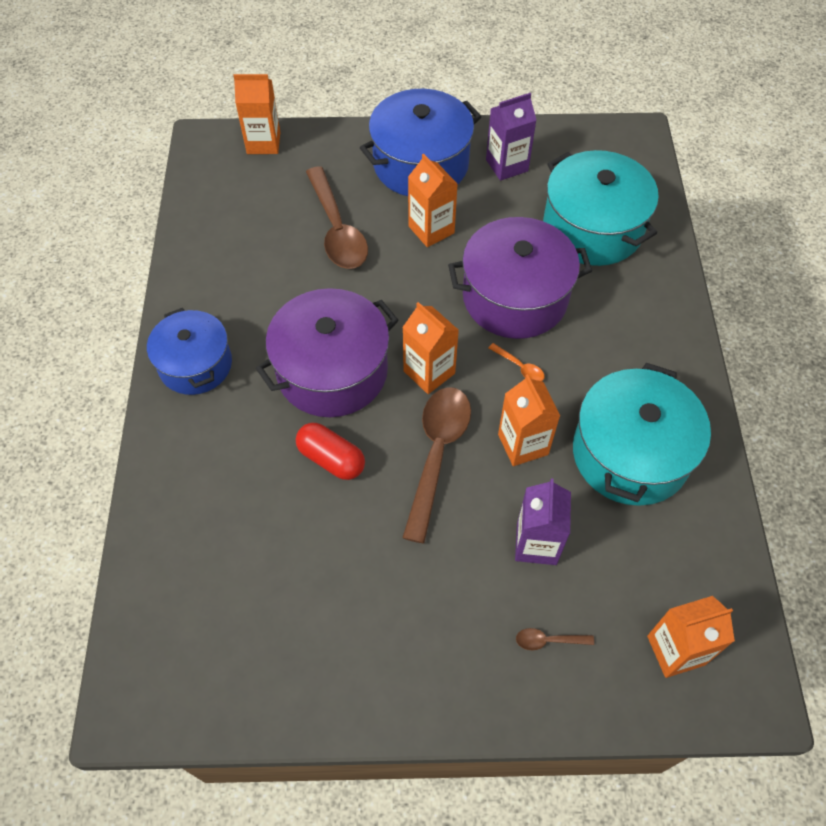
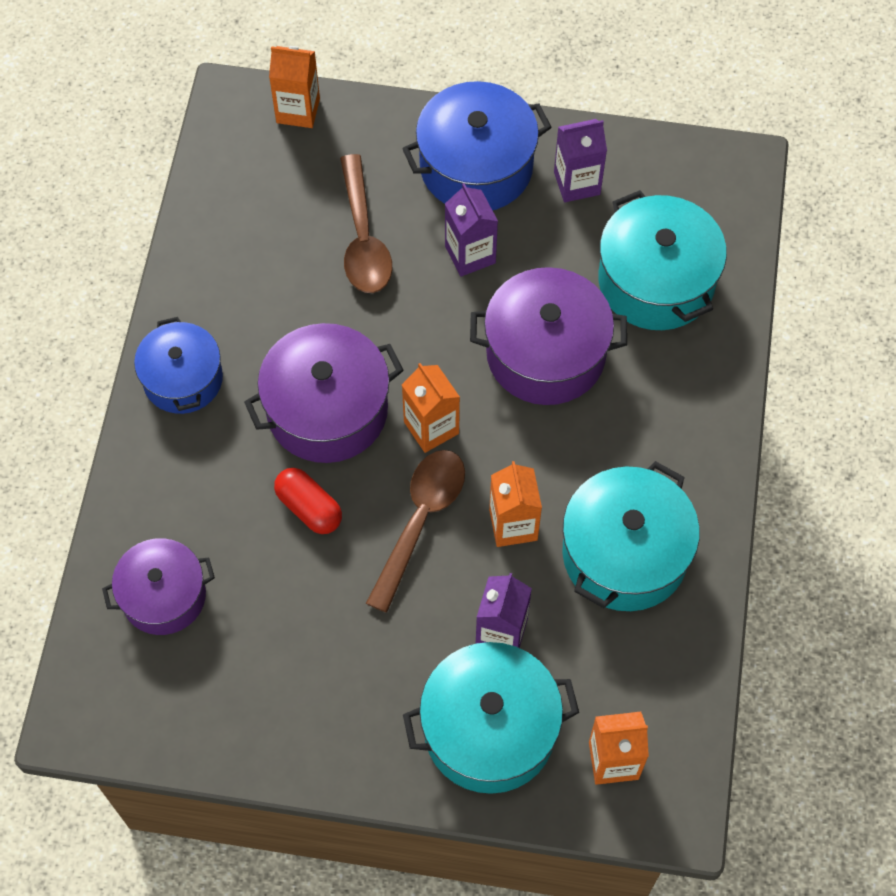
camera: 10 degrees right, 5 degrees up
orange carton [408,154,458,247] -> purple carton [445,183,498,277]
orange spoon [489,343,545,381] -> none
brown spoon [516,628,594,650] -> turquoise pot [403,642,579,794]
none -> purple pot [102,538,215,635]

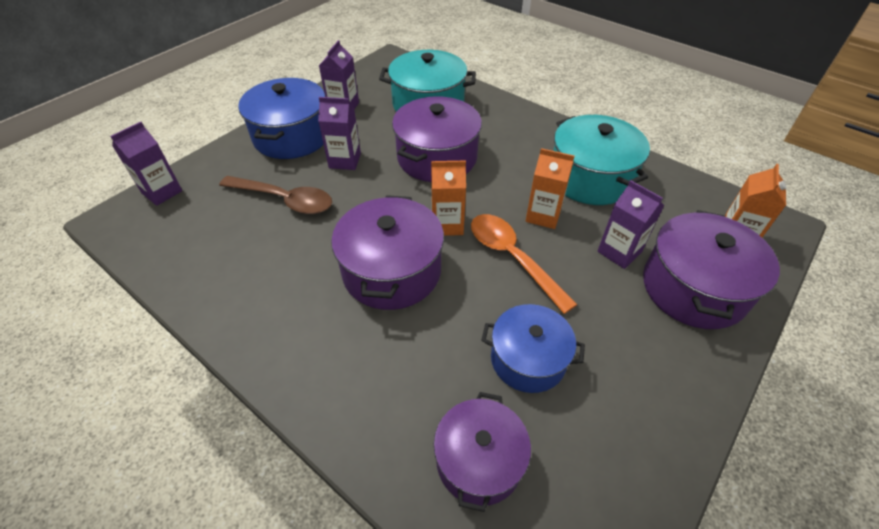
camera: 60 degrees left, 15 degrees down
blue pot [134,317,223,414] -> blue pot moved to [481,304,585,393]
orange carton [269,46,320,128] -> purple carton [110,122,182,206]
red capsule [274,468,342,534] -> none
brown spoon [366,450,465,613] -> orange spoon [471,214,578,314]
turquoise pot [403,642,579,794] -> purple pot [643,210,780,329]

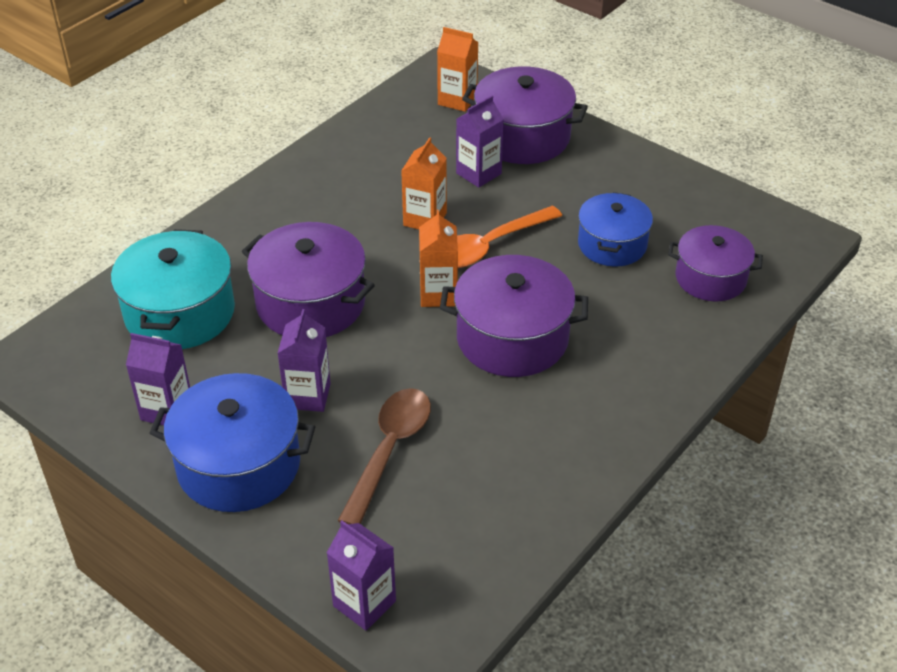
camera: 90 degrees left, 5 degrees down
turquoise pot [553,115,650,205] -> none

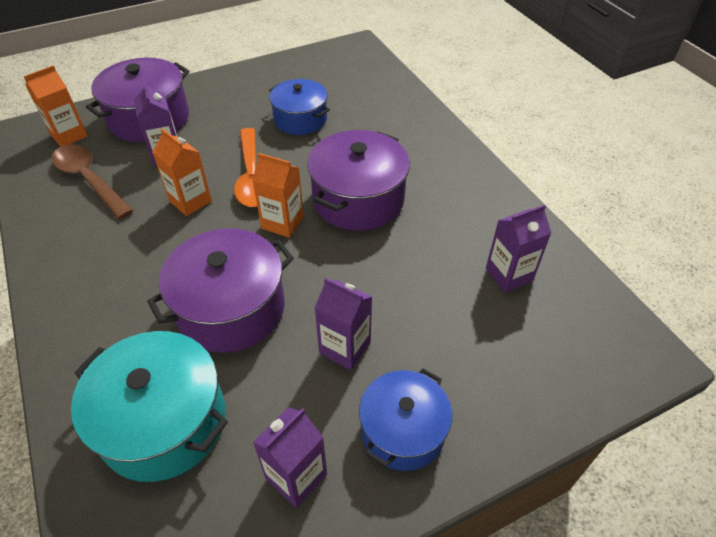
camera: 65 degrees left, 5 degrees up
blue pot [149,373,315,512] -> blue pot [359,368,452,471], size x0.67
purple carton [327,521,396,631] -> purple carton moved to [486,204,551,292]
brown spoon [338,388,431,524] -> brown spoon moved to [51,144,133,219]
purple pot [668,225,763,302] -> none

